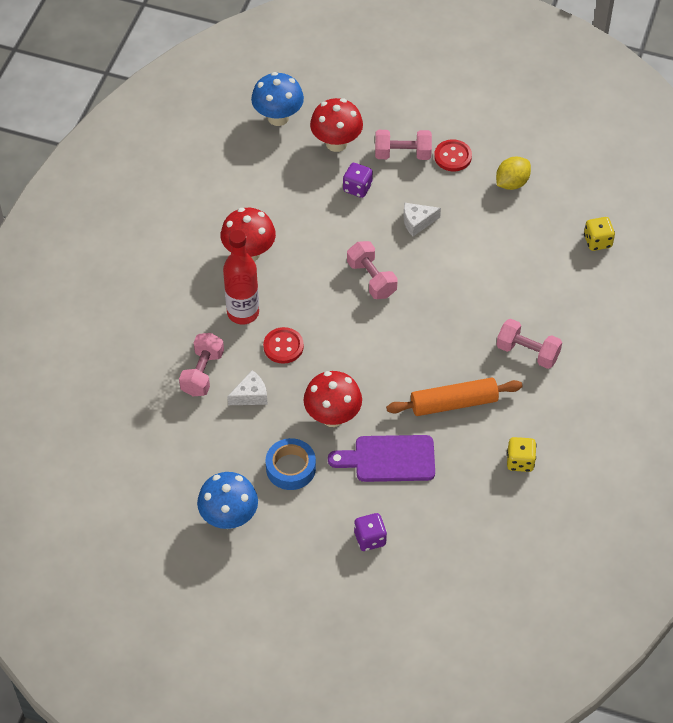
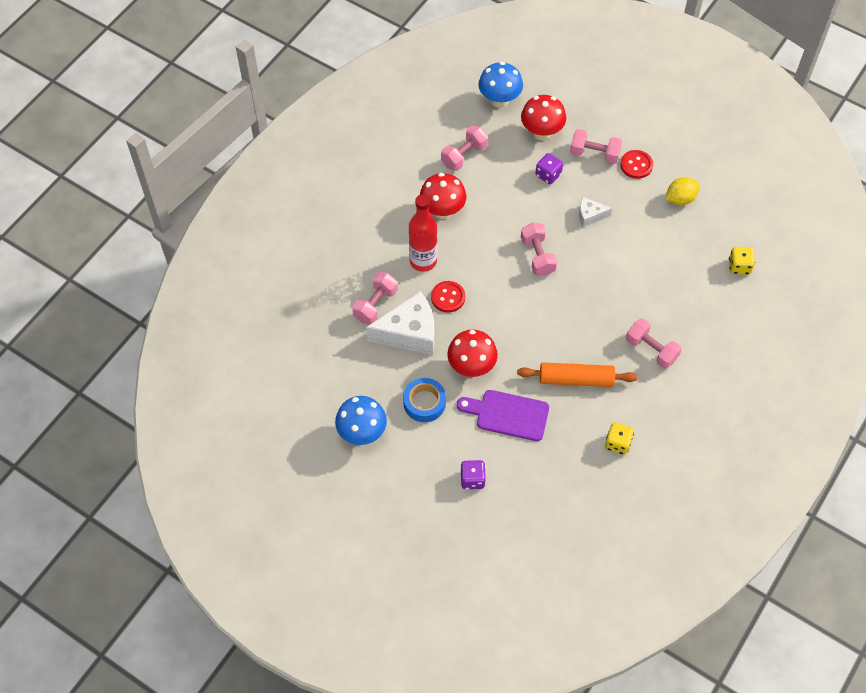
camera: 15 degrees right, 5 degrees up
white cheese [227,370,268,405] -> white cheese [366,291,434,355], size x2.02
none -> pink dumbbell [441,126,488,171]

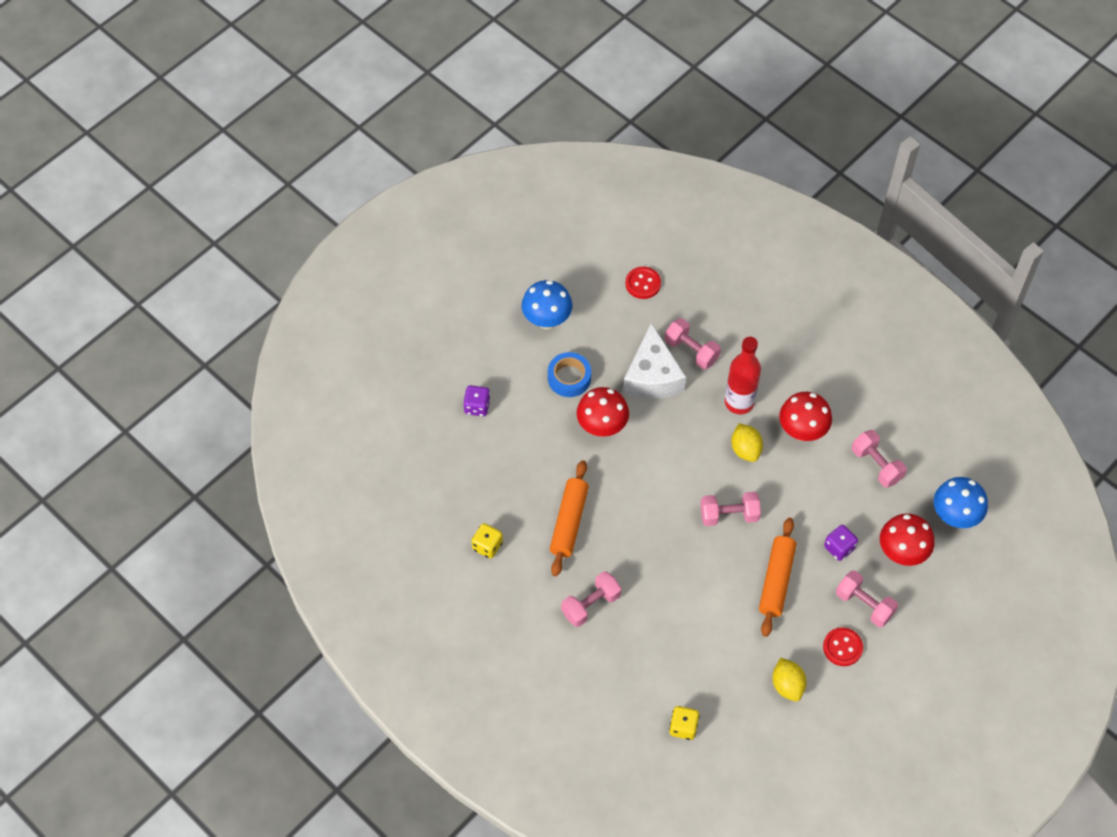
camera: 100 degrees right, 0 degrees up
red button [431,281,465,313] -> red button moved to [625,267,661,299]
purple cutting board [457,390,549,441] -> none
pink dumbbell [570,129,622,164] -> pink dumbbell turned 75 degrees counterclockwise [836,570,898,627]
white cheese [579,197,612,227] -> orange rolling pin [759,517,797,637]
none -> yellow lemon [731,423,763,462]

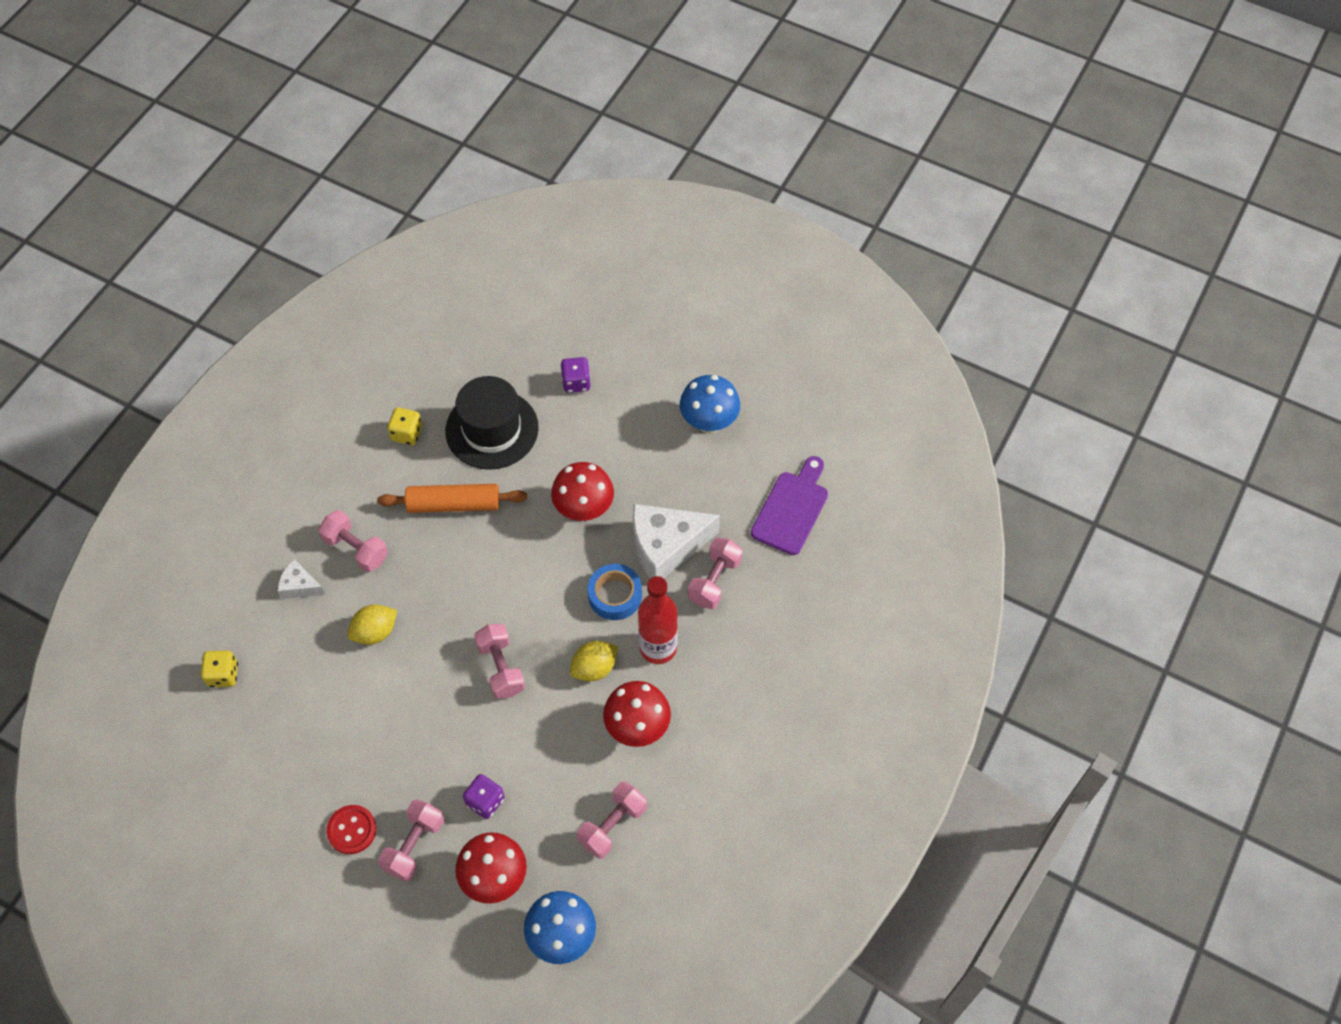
camera: 75 degrees right, 0 degrees up
blue tape [548,352,591,397] -> blue tape moved to [588,564,642,620]
red button [625,267,661,299] -> purple cutting board [751,456,828,555]
orange rolling pin [759,517,797,637] -> none
yellow lemon [772,658,807,701] -> yellow lemon moved to [347,605,397,645]
none -> white cheese [278,559,325,599]
none -> black hat [445,376,539,470]

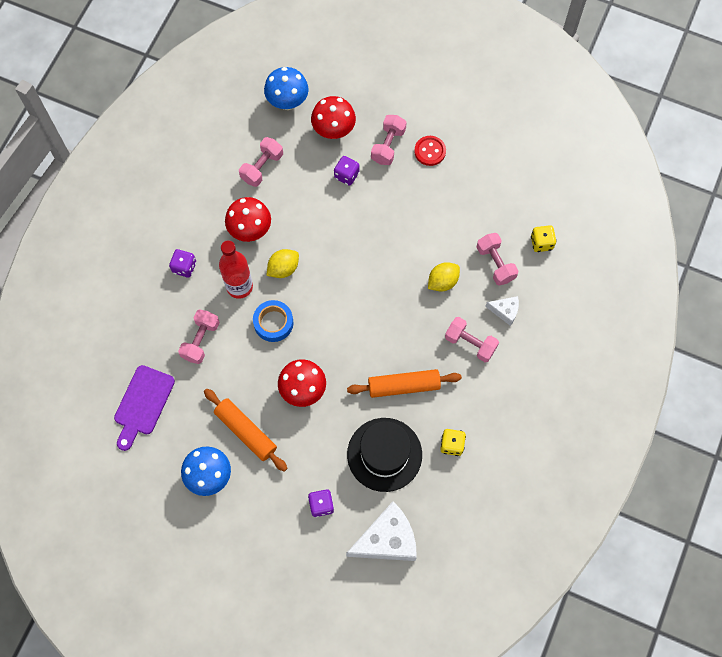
camera: 175 degrees right, 10 degrees up
pink dumbbell [474,624,525,699] -> pink dumbbell moved to [476,233,518,286]
white cheese [633,504,720,579] -> white cheese moved to [346,501,417,561]
none -> purple dice [169,249,196,278]
none -> orange rolling pin [204,389,288,472]

